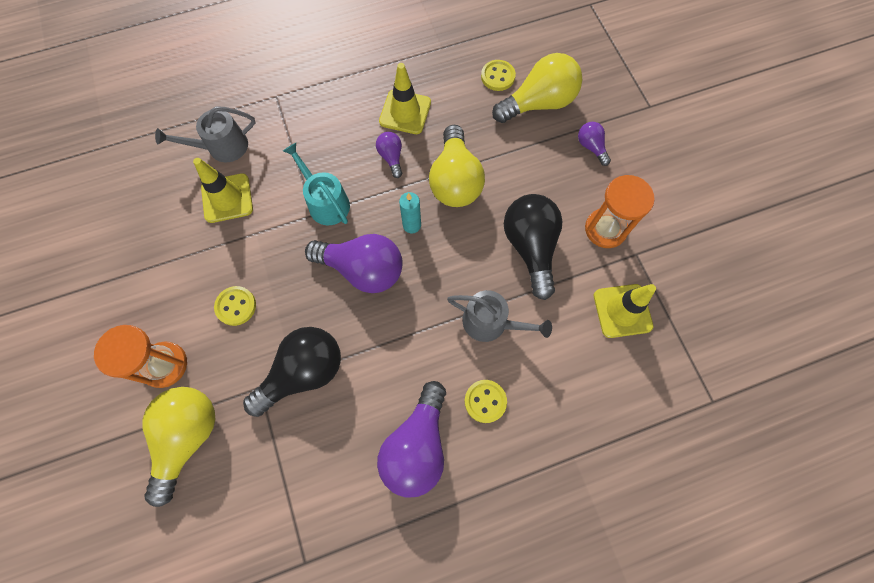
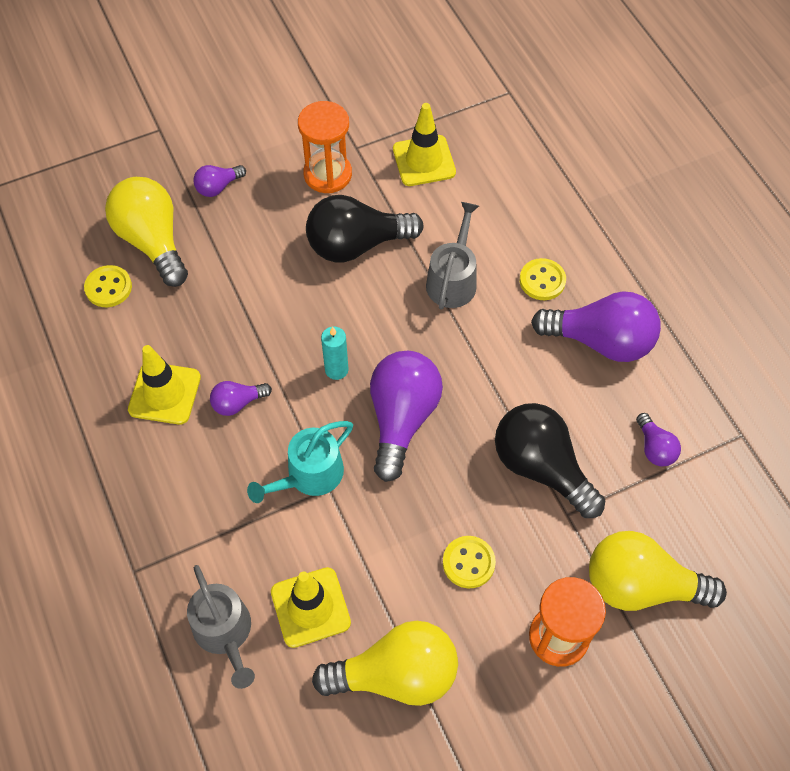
camera: 95 degrees left, 10 degrees down
yellow light bulb [429,125,485,207] -> yellow light bulb moved to [312,621,458,706]
none -> purple light bulb [636,413,681,466]

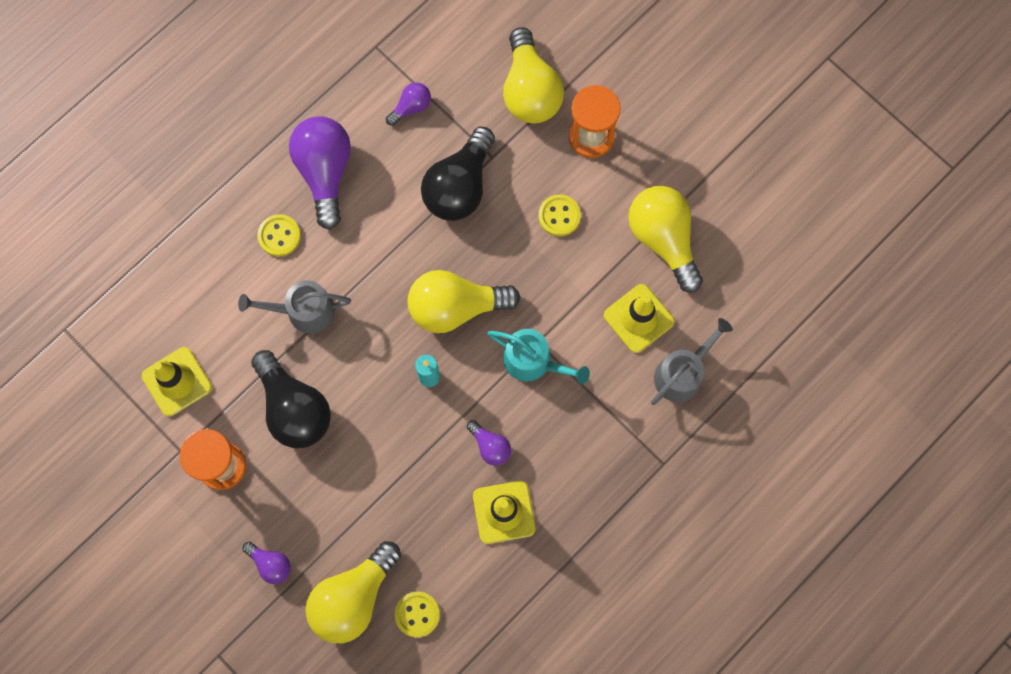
camera: 110 degrees left, 15 degrees up
purple light bulb [370,351,443,482] -> yellow light bulb [407,270,520,333]

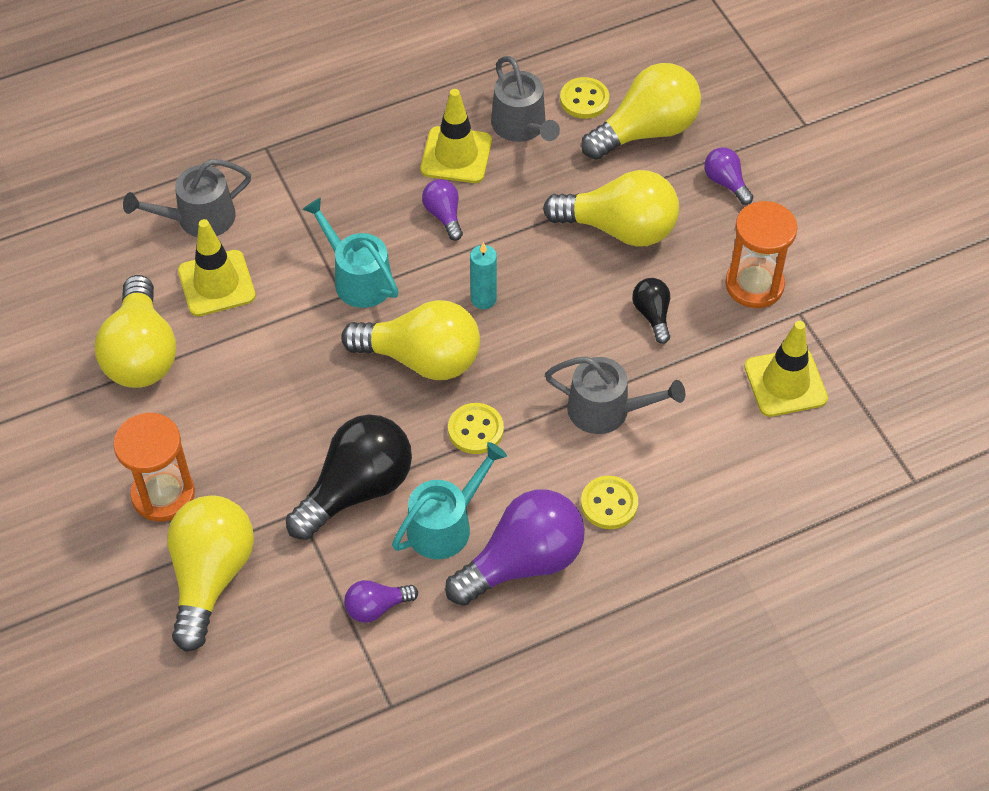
camera: 160 degrees left, 20 degrees down
black light bulb [251,350,331,448] -> black light bulb [632,278,670,344], size x0.49
purple light bulb [289,116,351,230] -> purple light bulb turned 135 degrees counterclockwise [445,490,585,606]
yellow button [538,194,581,236] -> yellow button moved to [448,403,504,454]
none -> turquoise watering can [392,442,507,559]
none -> grey watering can [491,56,560,142]
none -> yellow light bulb [543,170,679,247]

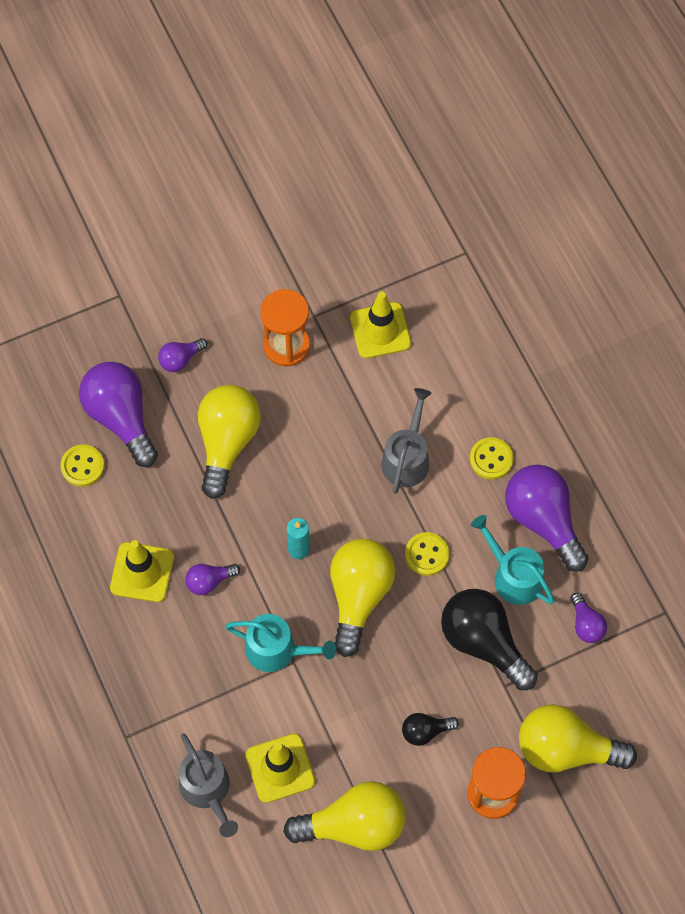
camera: 90 degrees left, 10 degrees up
turquoise watering can [302,198,399,308] -> turquoise watering can turned 120 degrees counterclockwise [225,614,336,672]
grey watering can [491,56,560,142] -> none
yellow light bulb [581,63,701,160] -> purple light bulb [79,362,158,467]
black light bulb [632,278,670,344] -> black light bulb moved to [402,713,459,746]

